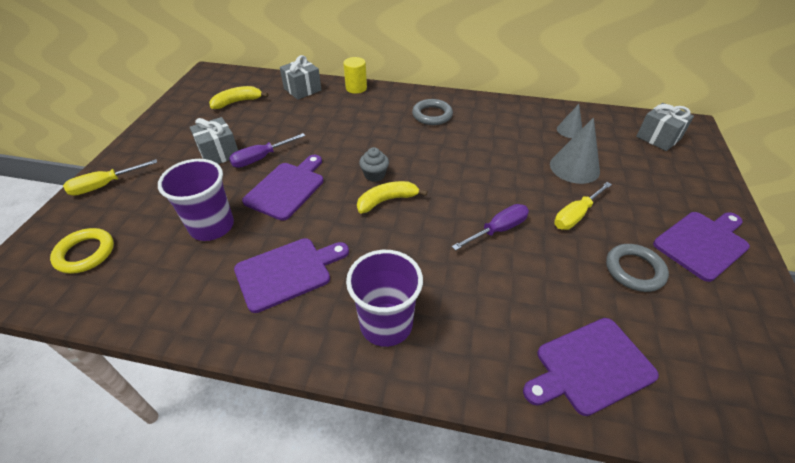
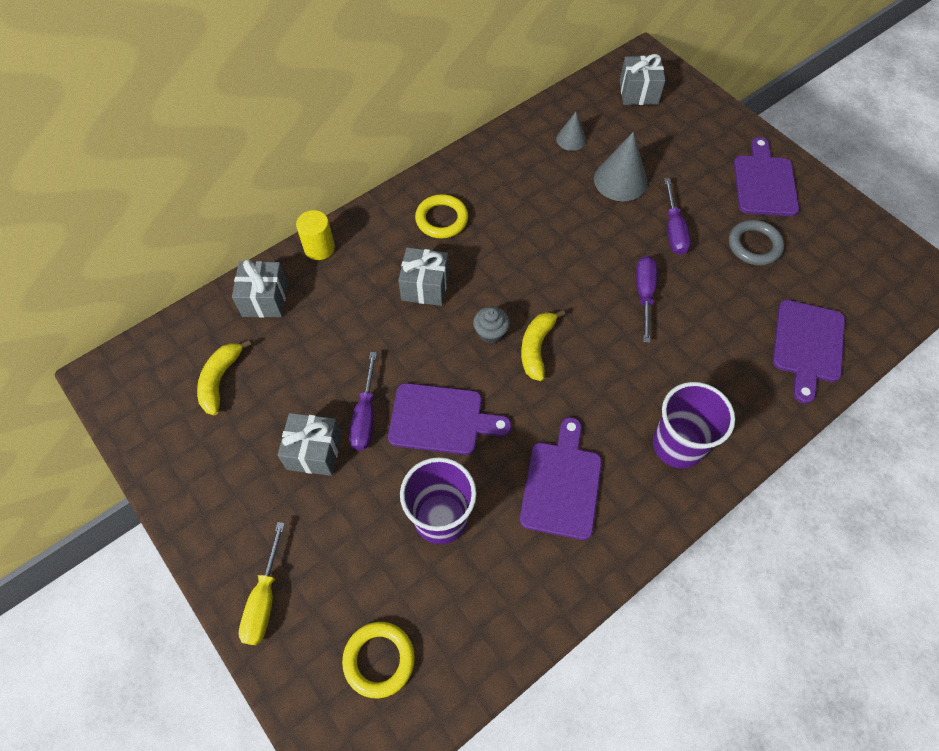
camera: 50 degrees left, 15 degrees up
purple cutting board [242,155,323,221] -> purple cutting board turned 120 degrees clockwise [388,383,512,455]
grey ring [412,99,453,125] -> yellow ring [415,194,468,239]
yellow screwdriver [554,182,612,230] -> purple screwdriver [664,178,691,255]
none -> grey gift [398,248,449,306]

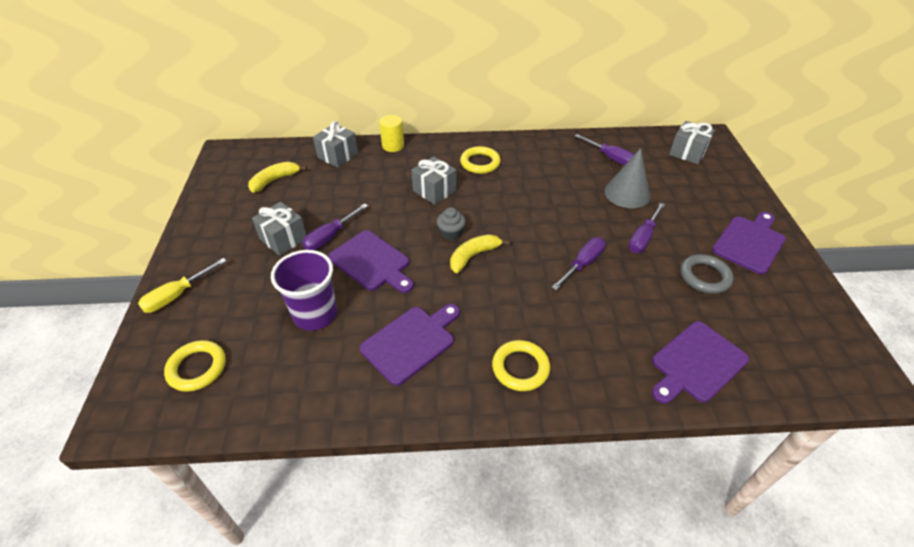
camera: 35 degrees right, 15 degrees down
grey cone [556,112,586,151] -> purple screwdriver [575,134,635,166]
purple cup [653,382,735,469] -> yellow ring [492,340,550,391]

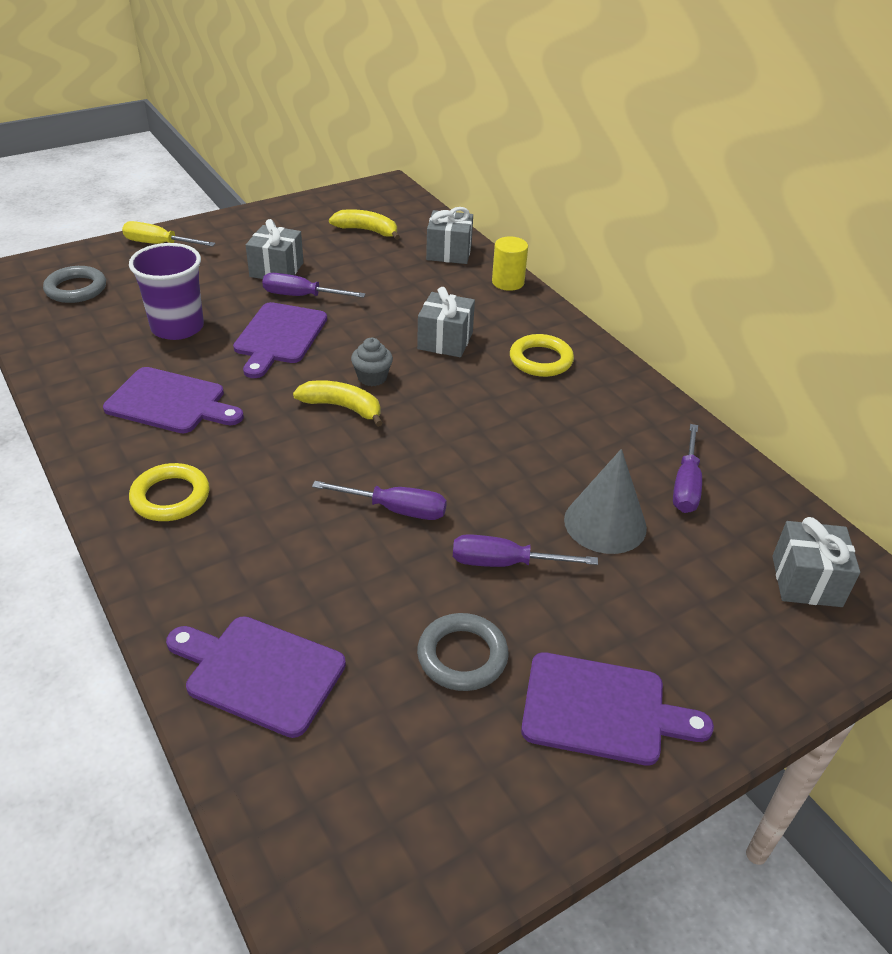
camera: 60 degrees right, 5 degrees down
yellow ring [164,340,226,392] -> grey ring [43,266,106,303]

